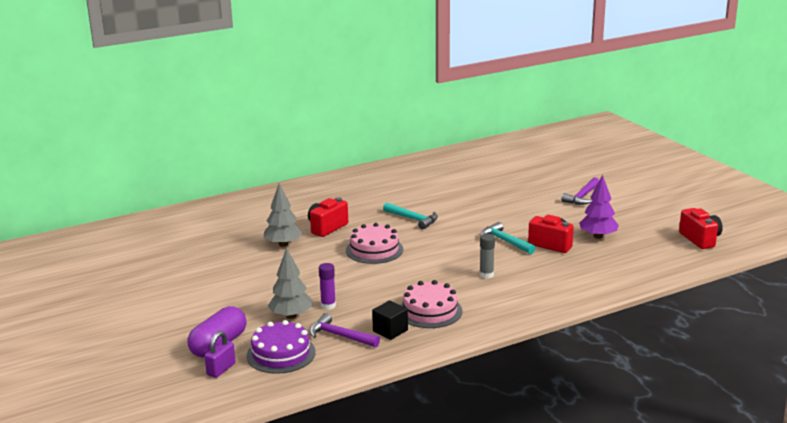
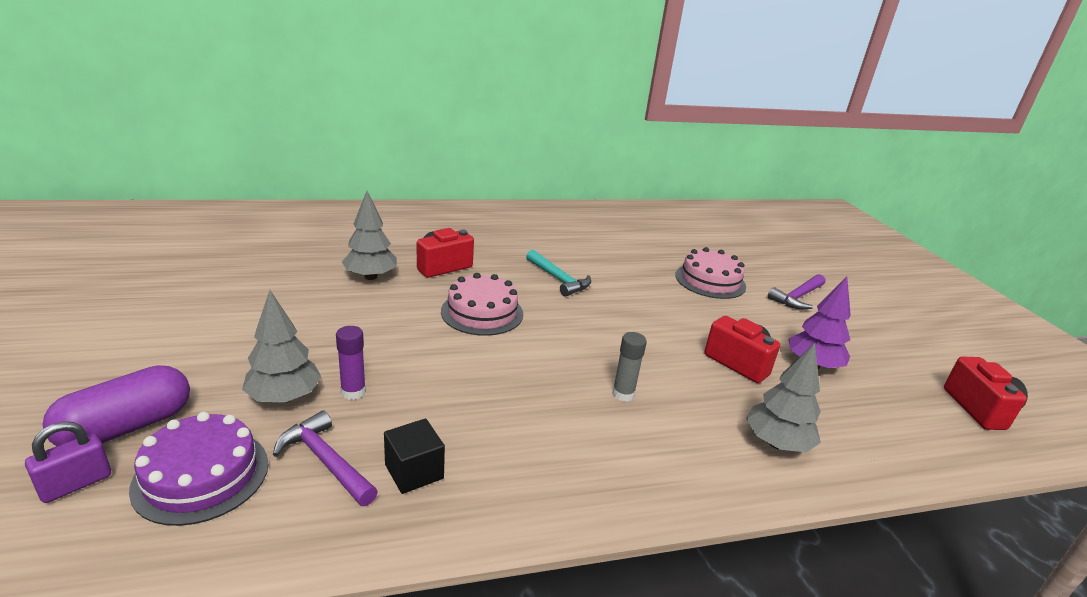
camera: 10 degrees right, 5 degrees up
pink cake [401,280,463,328] -> pink cake moved to [675,247,746,299]
turquoise hammer [481,222,535,254] -> none
none -> grey tree [746,343,821,452]

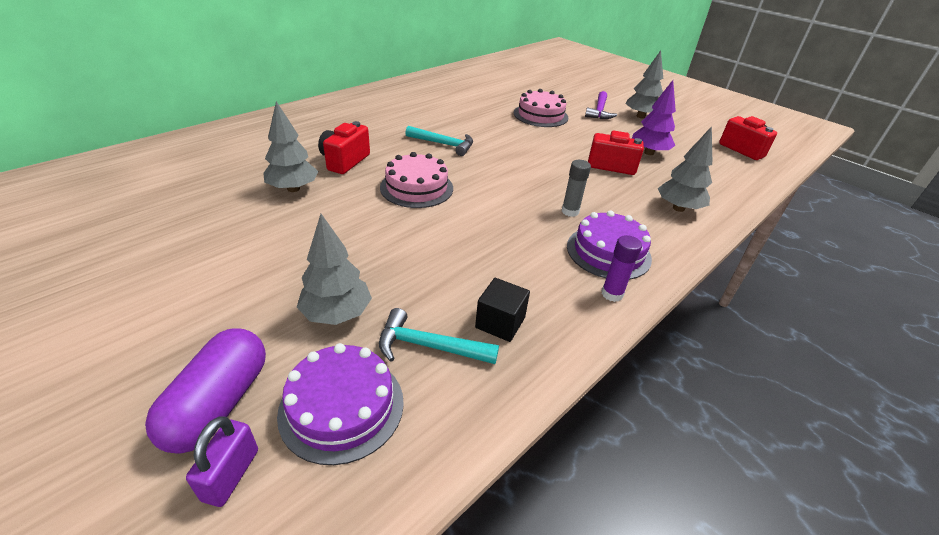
camera: 30 degrees left, 10 degrees up
purple hammer [273,410,378,506] -> turquoise hammer [379,308,499,364]
purple glue stick [336,326,366,400] -> purple glue stick moved to [602,235,642,302]
none -> purple cake [567,210,652,280]
none -> grey tree [626,50,663,119]

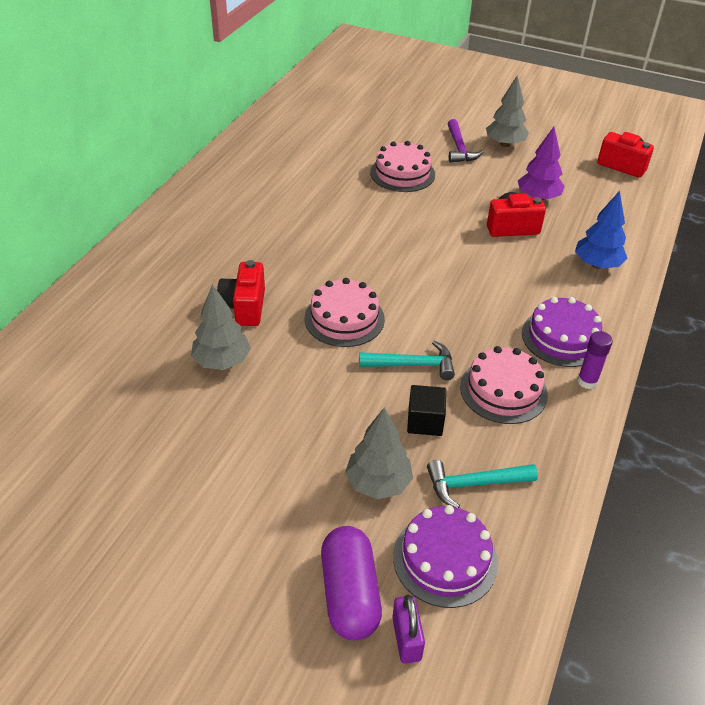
camera: 20 degrees left, 5 degrees up
turquoise hammer [405,126,473,156] -> turquoise hammer moved to [359,341,455,380]
black cube [475,278,530,342] -> black cube moved to [407,385,446,436]
grey glue stick [562,160,591,217] -> none
grey tree [658,126,712,212] -> blue tree [575,191,628,269]
none -> pink cake [460,346,548,424]

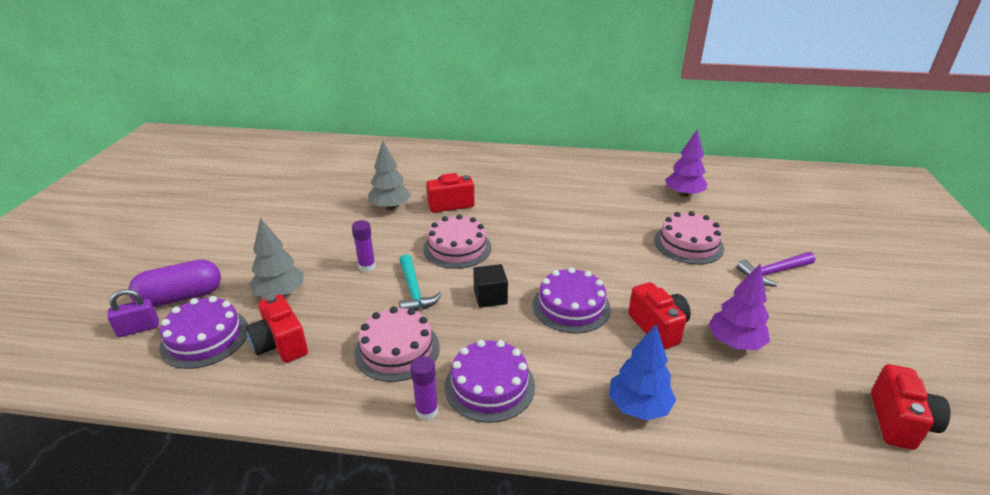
camera: 75 degrees right, 10 degrees down
black cube [407,385,446,436] -> black cube moved to [473,264,508,308]
turquoise hammer [427,460,538,508] -> red camera [246,294,308,363]
grey tree [486,75,529,147] -> none
none -> purple glue stick [352,220,376,272]
none -> purple cake [533,267,611,333]
none -> purple tree [665,129,707,197]

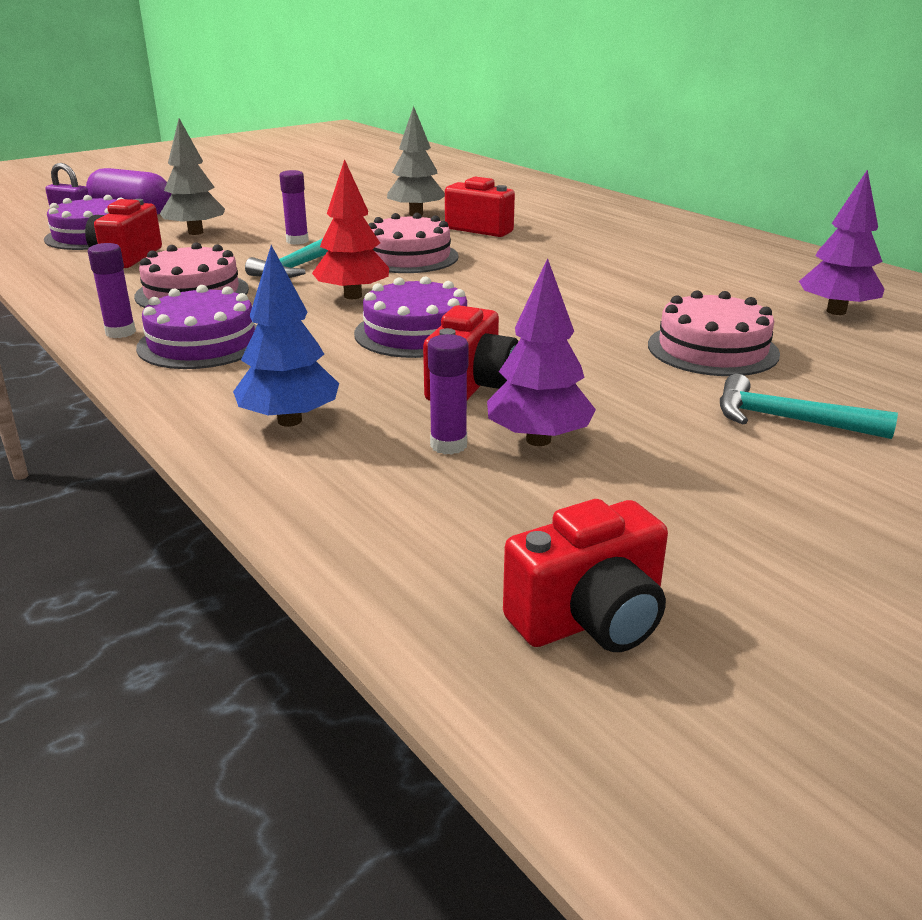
camera: 45 degrees right, 5 degrees down
black cube [473,264,508,308] -> red tree [312,159,389,299]
purple hammer [737,252,815,287] -> turquoise hammer [720,374,898,439]
none -> purple glue stick [428,334,468,455]

